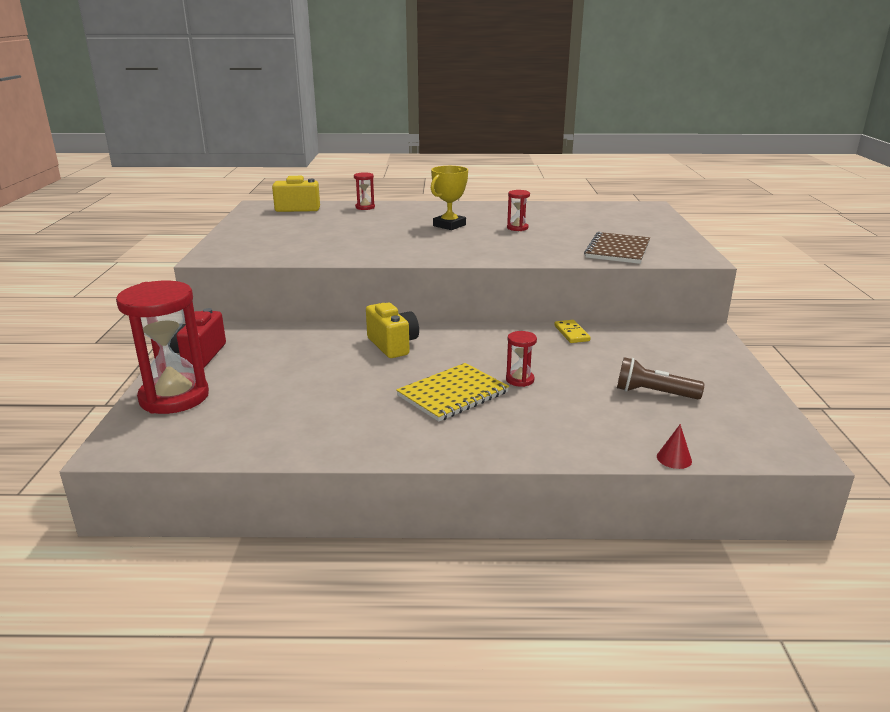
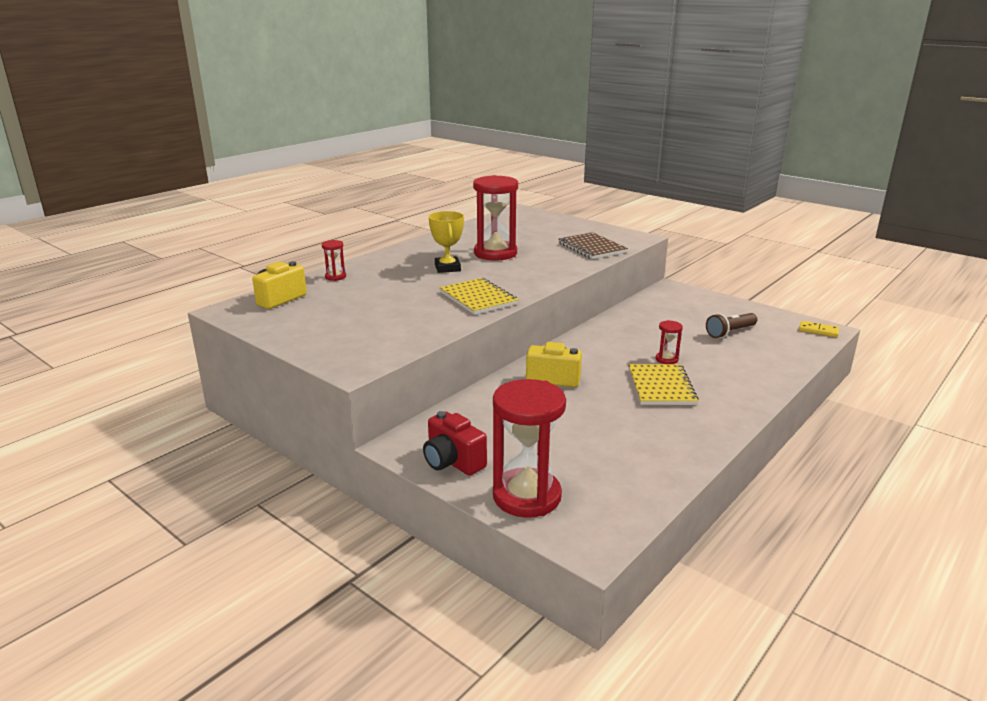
camera: 50 degrees left, 0 degrees up
red hourglass [507,190,530,231] -> red hourglass [473,175,518,261], size x2.24
yellow domino [554,320,591,343] -> yellow domino moved to [799,321,840,337]
red cone [657,424,692,469] -> none
none -> yellow notebook [439,278,519,315]

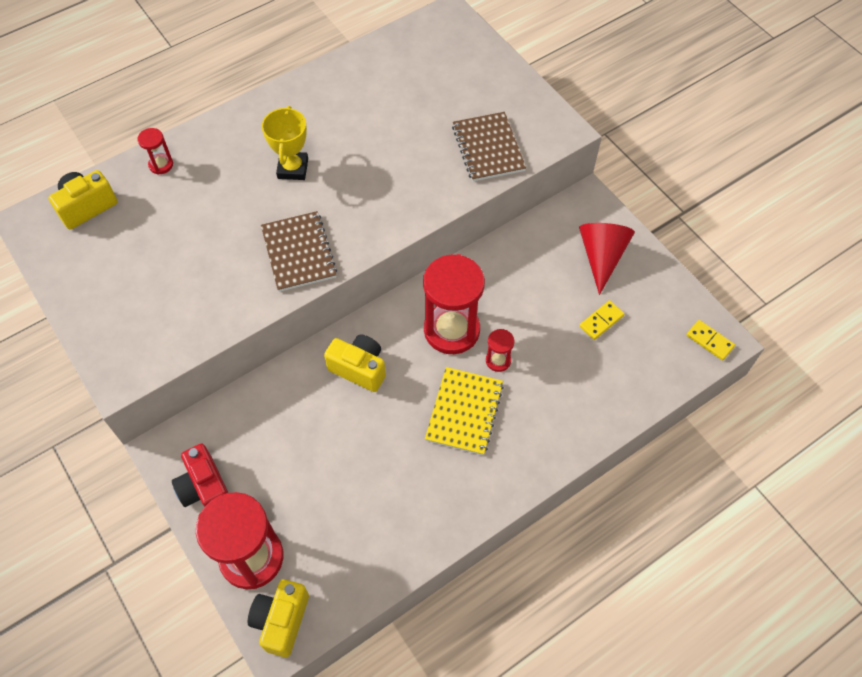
camera: 15 degrees right, 35 degrees up
yellow notebook [439,278,519,315] -> brown notebook [261,211,337,292]
red hourglass [473,175,518,261] -> red hourglass moved to [423,254,485,354]
brown flashlight [706,313,757,338] -> yellow domino [580,300,624,340]
none -> yellow camera [248,580,309,657]
none -> red cone [579,223,635,295]

